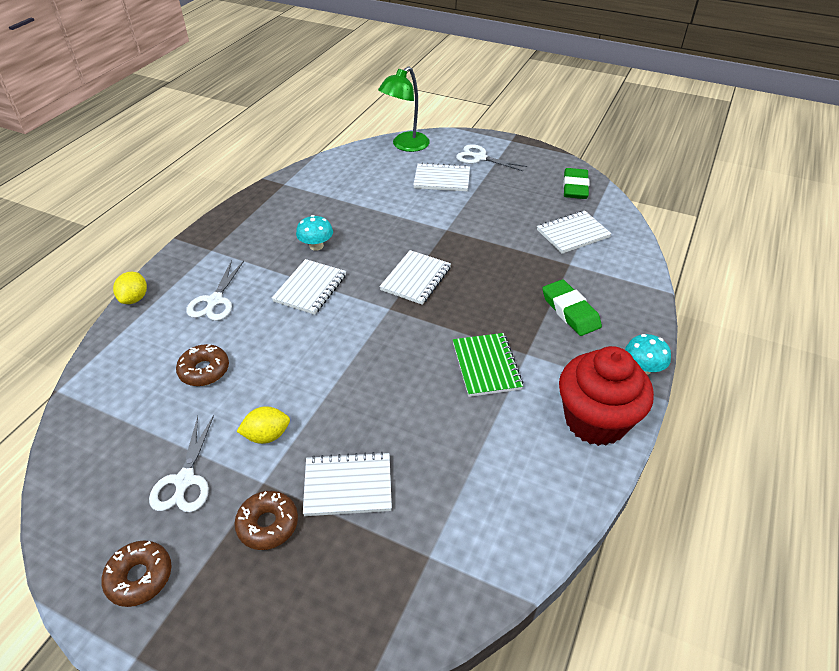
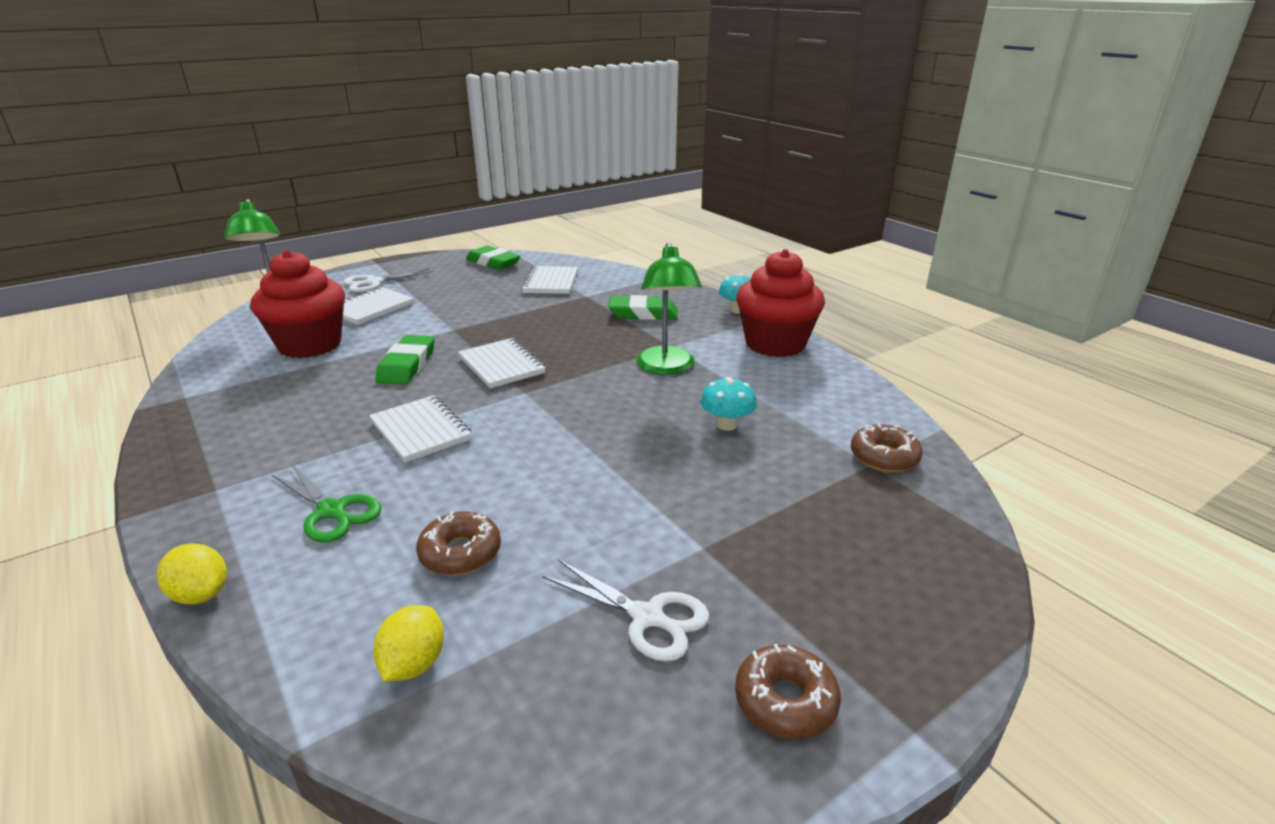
camera: 60 degrees left, 15 degrees down
white scissors [186,260,244,321] -> green scissors [271,463,382,542]
brown donut [234,491,298,550] -> brown donut moved to [851,423,923,472]
yellow lemon [236,406,290,444] -> yellow lemon moved to [373,605,444,681]
turquoise mushroom [296,215,333,251] -> turquoise mushroom moved to [700,377,757,431]
white notebook [303,452,392,516] -> none
green notebook [453,333,523,397] -> green lamp [636,242,702,375]
none -> red cupcake [251,250,345,358]
none -> green eraser [376,335,435,385]

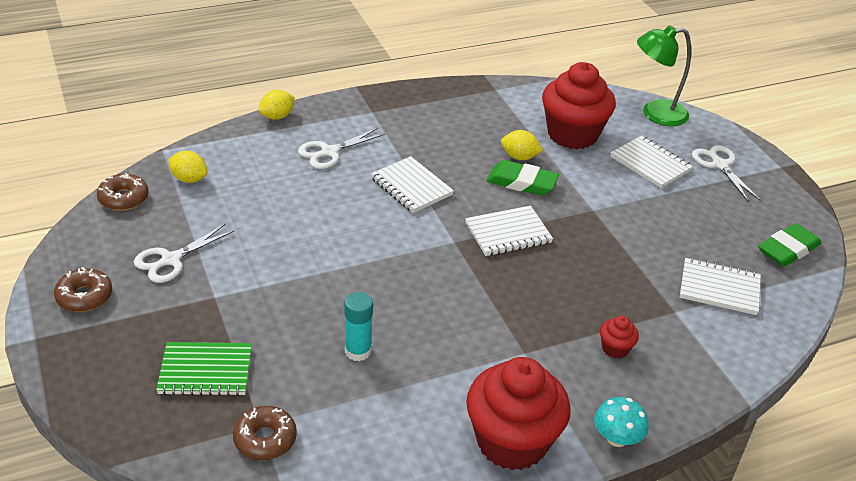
camera: 100 degrees right, 10 degrees up
green scissors [271,463,382,542] -> white scissors [298,128,385,169]
white notebook [369,395,472,463] -> white notebook turned 75 degrees clockwise [371,156,454,213]
brown donut [416,511,501,575] -> brown donut moved to [97,173,149,211]
green eraser [608,295,678,320] -> red cupcake [600,316,639,359]
green lamp [636,242,702,375] -> none
turquoise mushroom [700,377,757,431] -> turquoise glue stick [344,292,373,361]
none -> green notebook [156,342,252,396]
none -> yellow lemon [501,130,543,160]

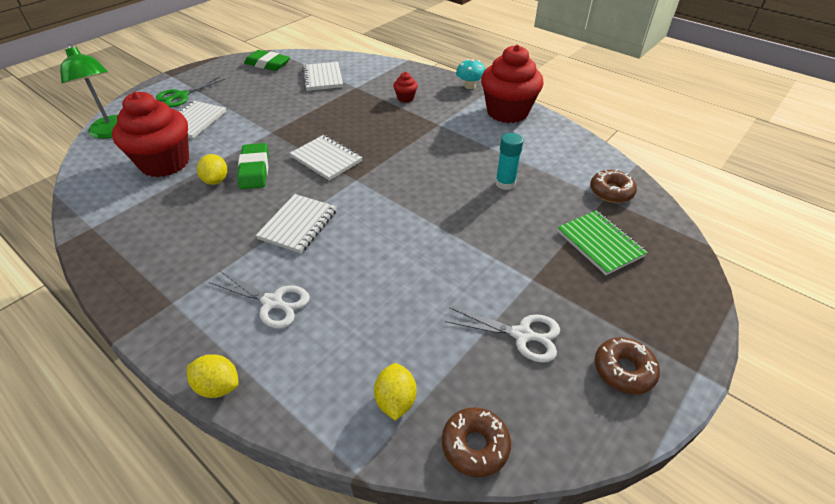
camera: 115 degrees left, 5 degrees up
white scissors [692,145,761,202] -> green scissors [156,76,225,107]

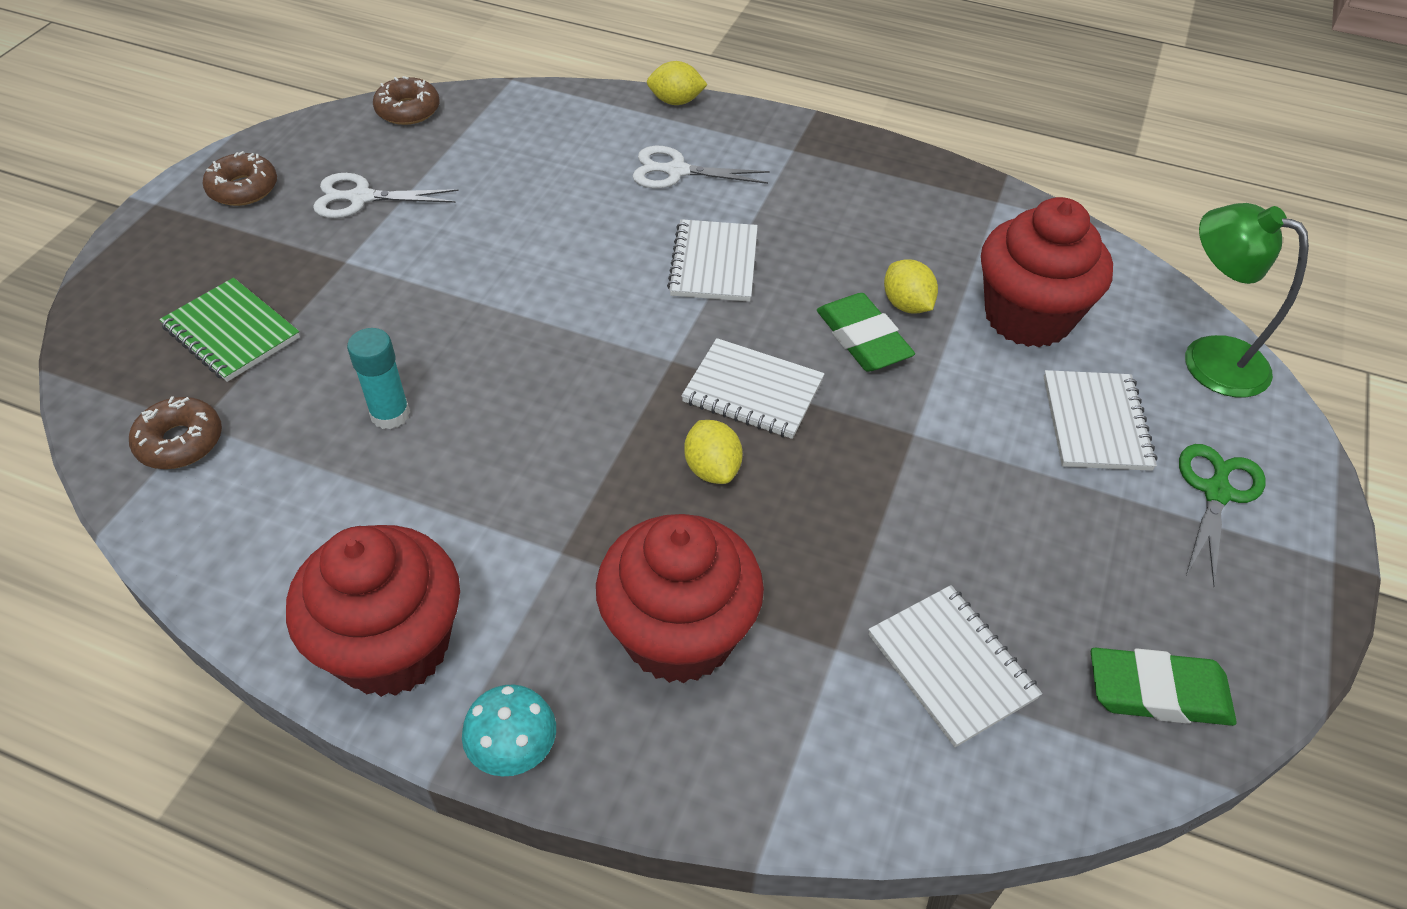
camera: 160 degrees right, 5 degrees up
yellow lemon [374,363,417,421] -> yellow lemon moved to [684,420,743,484]
red cupcake [393,72,418,102] -> red cupcake [596,514,764,683], size x2.37

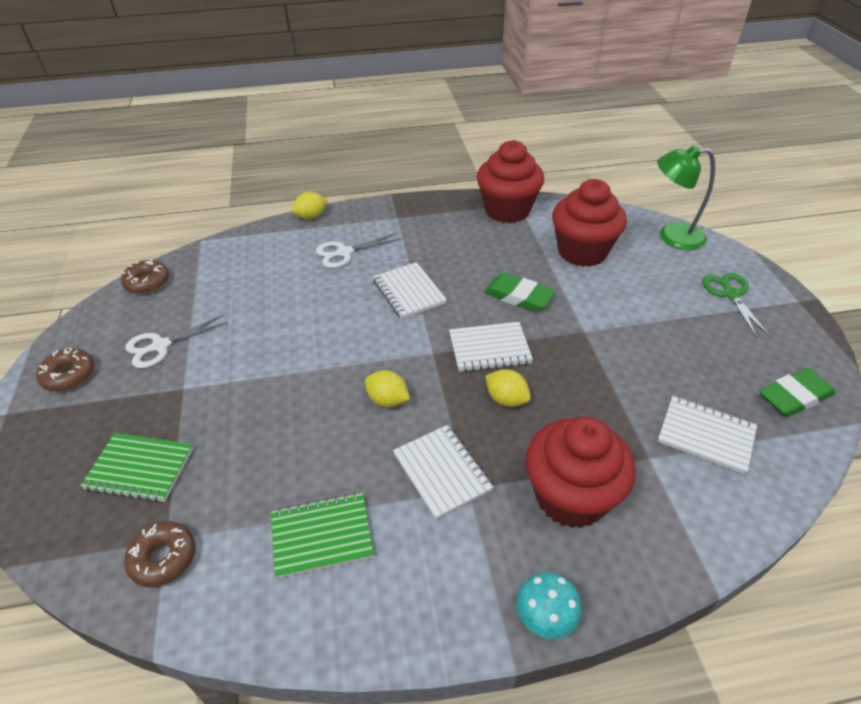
camera: 30 degrees left, 5 degrees down
red cupcake [286,525,460,697] -> red cupcake moved to [477,140,544,223]
turquoise glue stick [347,328,410,429] -> none
yellow lemon [884,259,938,314] -> yellow lemon moved to [365,370,410,407]
white notebook [1044,370,1157,471] -> white notebook moved to [393,425,494,520]
none -> green notebook [271,493,374,579]

